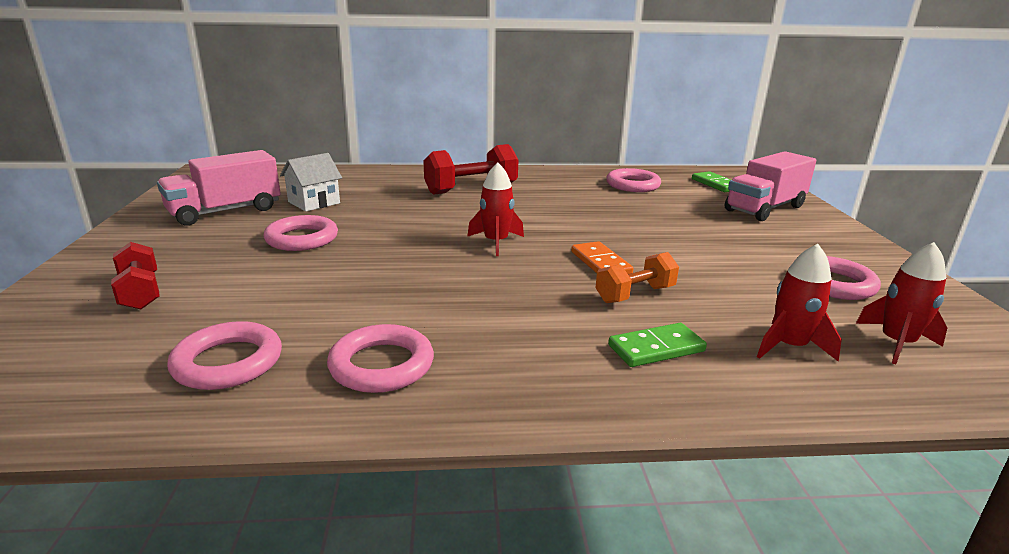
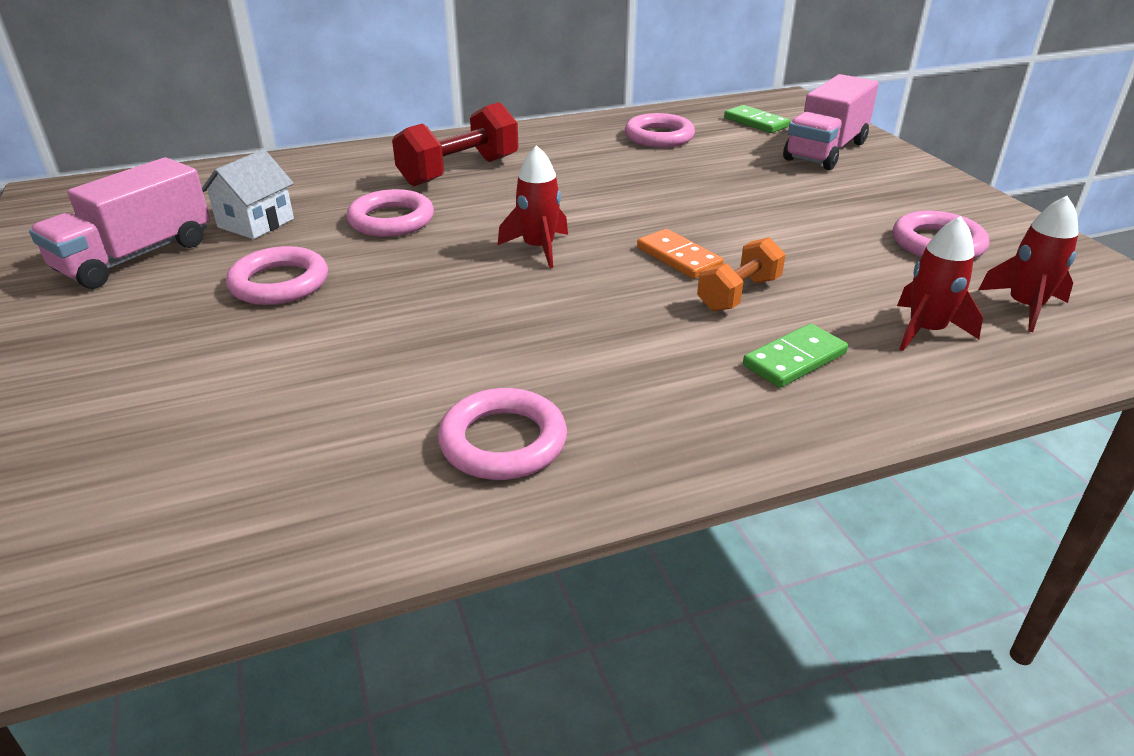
camera: 15 degrees left, 10 degrees up
red dumbbell [111,242,160,309] -> none
pink ring [167,321,282,390] -> pink ring moved to [347,189,434,237]

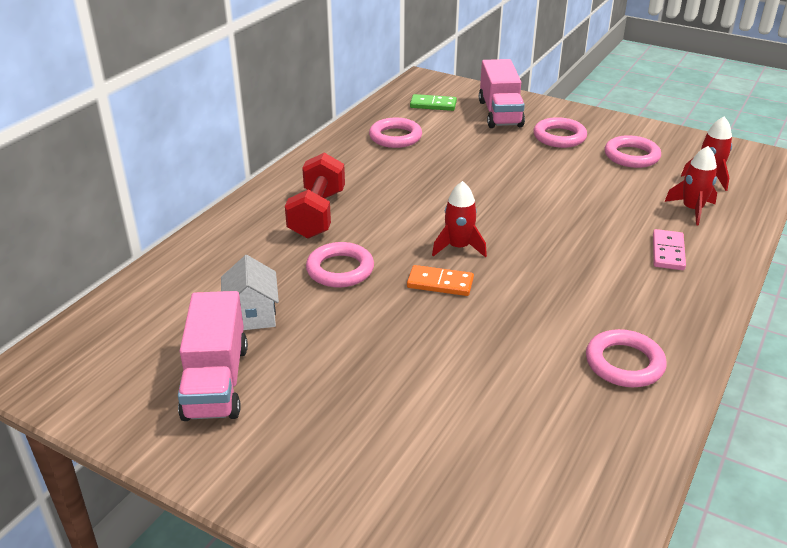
camera: 40 degrees left, 0 degrees up
pink ring [226,246,328,305] -> pink ring moved to [533,117,587,148]
orange domino [637,229,724,279] -> orange domino moved to [407,265,474,296]
orange dumbbell [697,237,786,311] -> none
green domino [743,324,848,388] -> pink domino [653,229,686,270]

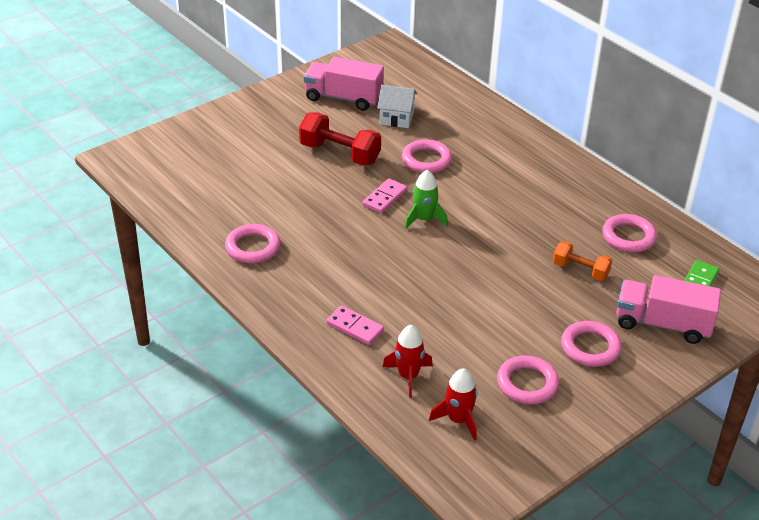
camera: 110 degrees right, 5 degrees up
red dumbbell [285,153,345,238] -> red dumbbell moved to [299,112,381,166]
orange domino [407,265,474,296] -> pink domino [363,179,407,213]
red rocket [432,181,487,257] -> green rocket [404,170,448,229]
none -> orange dumbbell [553,241,612,281]

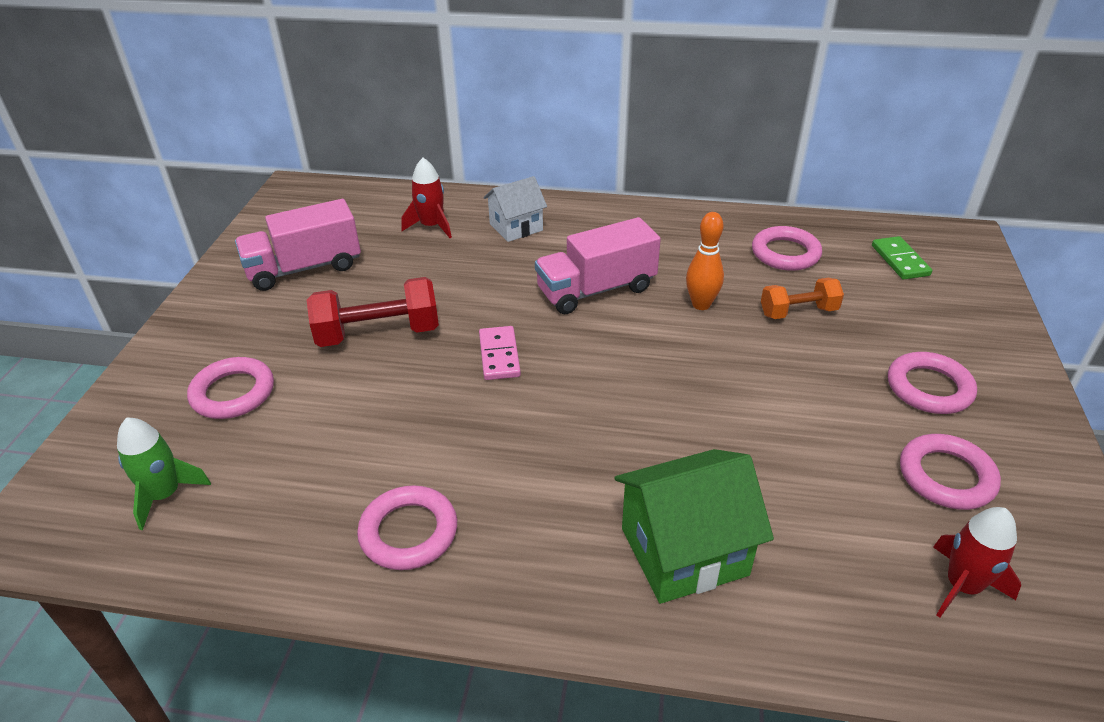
camera: 40 degrees left, 0 degrees up
pink domino [326,306,384,345] -> green house [614,449,774,604]
white house [377,85,417,128] -> white house moved to [483,176,547,242]
red rocket [383,325,433,398] -> red rocket moved to [401,158,452,238]
pink ring [402,139,452,173] -> pink ring moved to [187,357,274,419]
green rocket [404,170,448,229] -> green rocket moved to [117,417,211,530]
pink truck [616,275,721,344] -> pink truck moved to [535,217,661,314]
none -> orange bowling pin [686,212,724,310]

